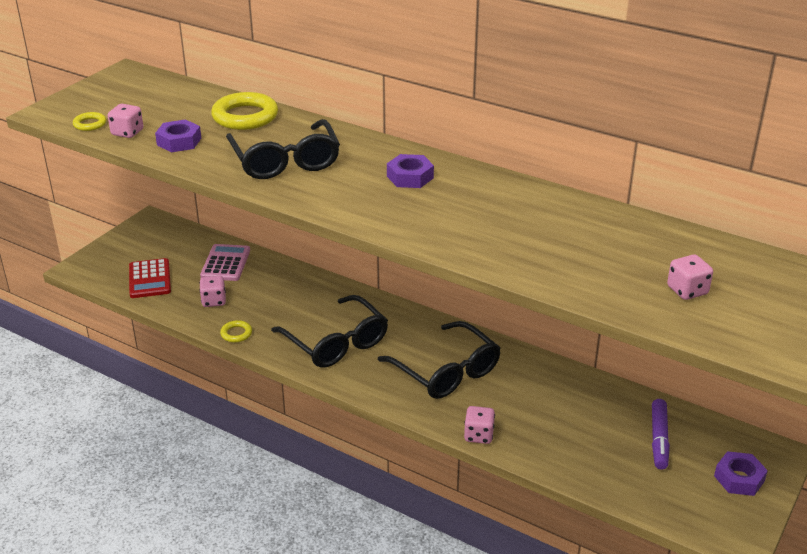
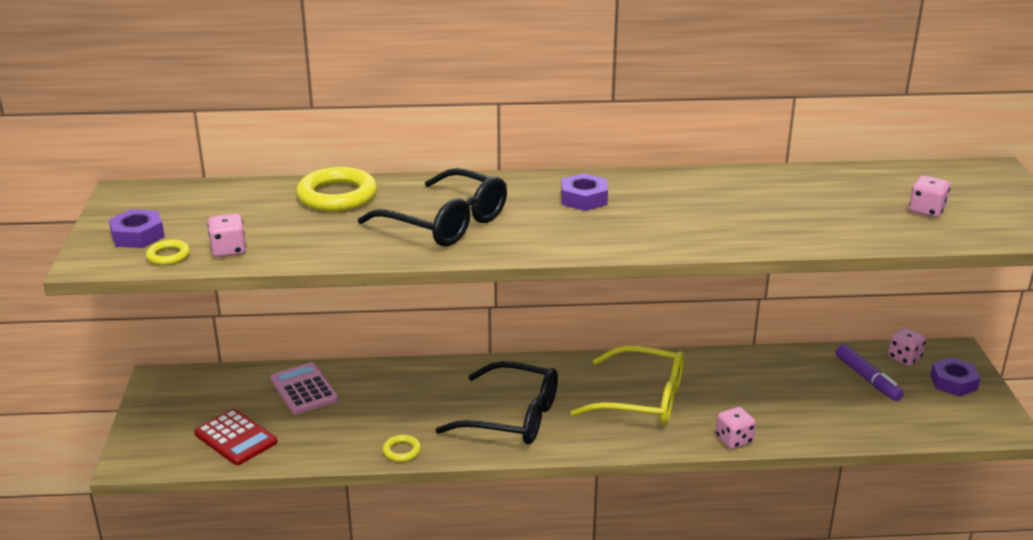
camera: 35 degrees left, 5 degrees down
purple nut [155,119,201,153] -> purple nut moved to [109,209,165,248]
pink dice [199,276,226,307] -> pink dice moved to [888,328,926,366]
black glasses [378,321,501,399] -> yellow glasses [571,345,684,425]

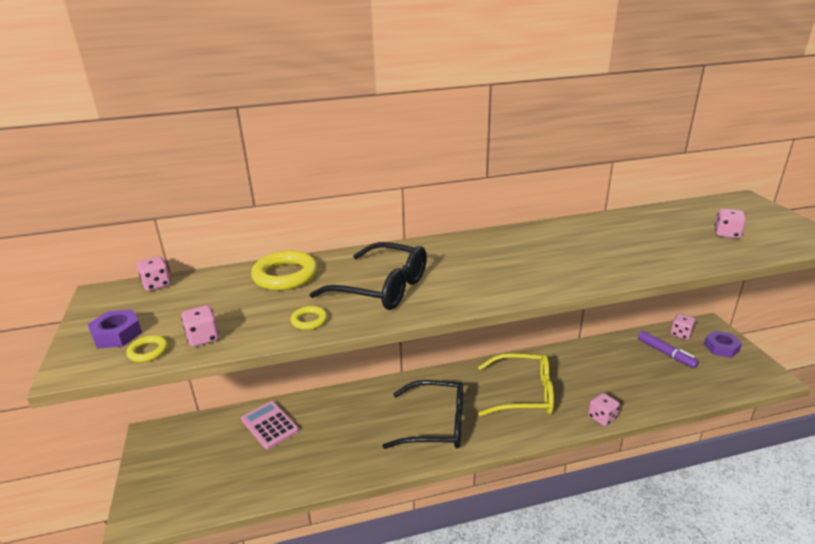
camera: 10 degrees left, 0 degrees up
red calculator [194,409,277,465] -> none
yellow ring [382,435,421,462] -> yellow ring moved to [291,306,327,330]
purple nut [561,173,608,211] -> none
none -> pink dice [137,256,171,291]

